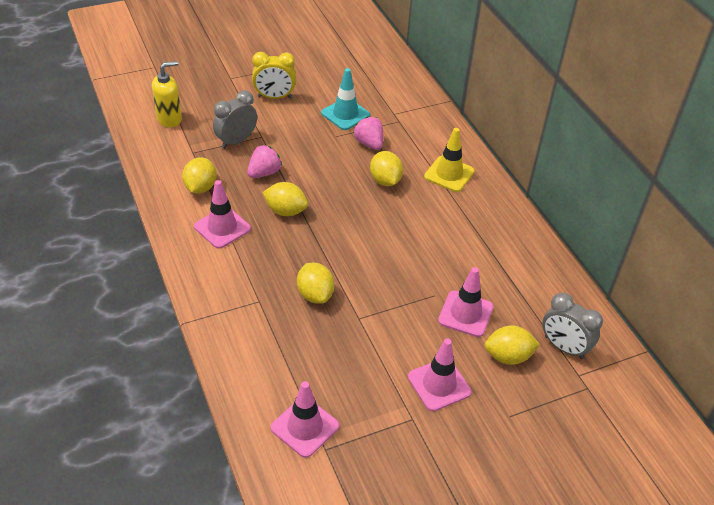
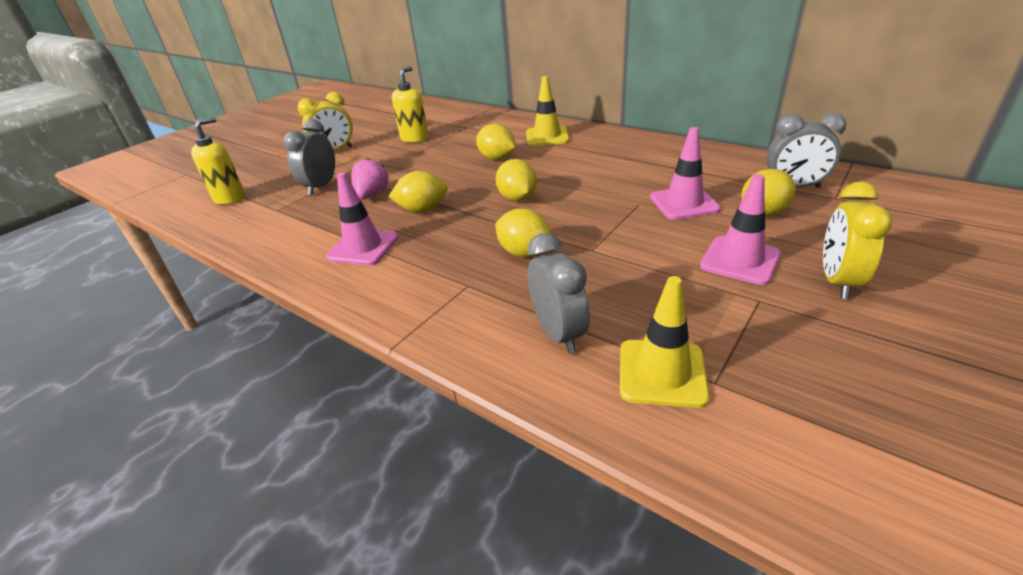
camera: 25 degrees left, 10 degrees down
yellow lemon [182,157,217,194] -> yellow lemon moved to [496,159,537,201]
pink traffic cone [271,381,339,458] -> yellow traffic cone [620,276,710,408]
turquoise traffic cone [321,68,370,130] -> yellow soap dispenser [392,66,428,143]
pink strawberry [354,117,383,150] -> none
none -> grey clock [528,233,590,354]
none -> yellow clock [823,182,893,299]

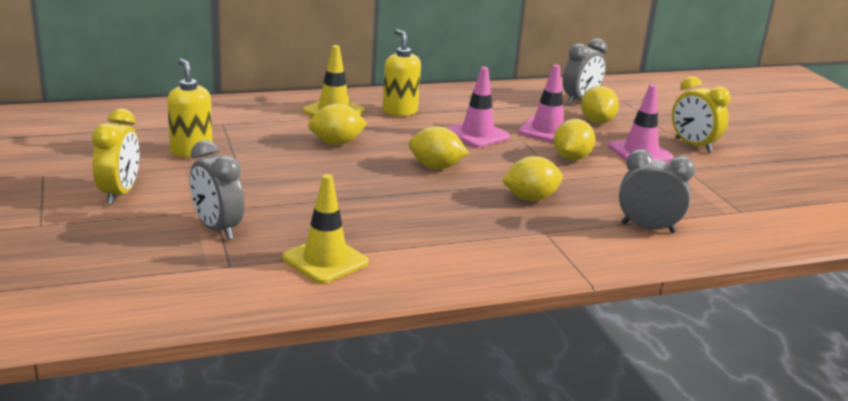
camera: 60 degrees left, 10 degrees down
yellow soap dispenser [191,117,245,205] -> yellow soap dispenser moved to [383,29,421,116]
pink traffic cone [326,172,398,266] -> pink traffic cone moved to [447,67,510,148]
pink strawberry [351,158,389,199] -> none
yellow lemon [388,171,448,213] -> yellow lemon moved to [553,119,595,160]
yellow traffic cone [620,276,710,408] -> yellow traffic cone moved to [282,174,369,284]

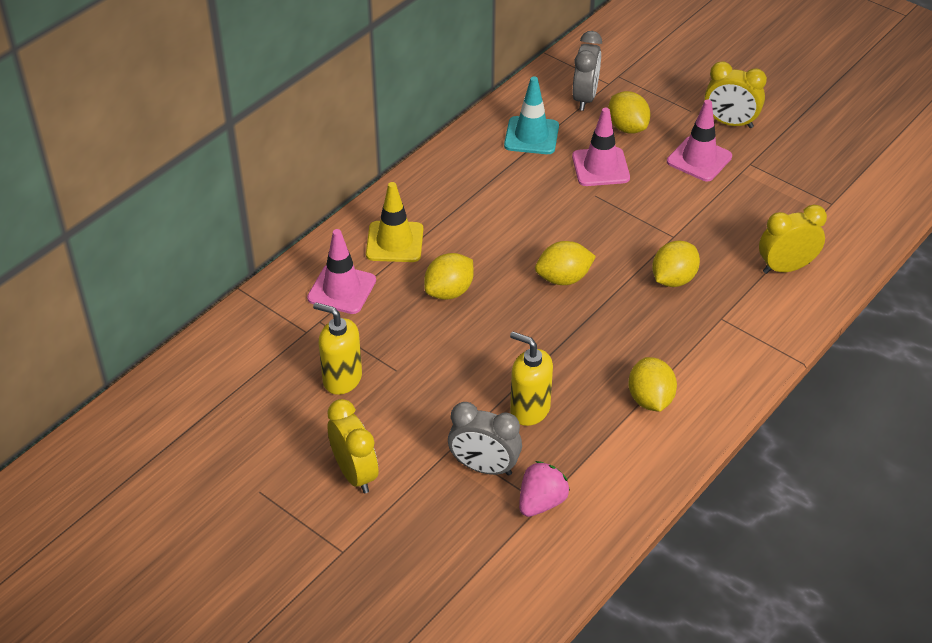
camera: 30 degrees left, 20 degrees up
yellow traffic cone [282,174,369,284] -> none
yellow soap dispenser [383,29,421,116] -> yellow soap dispenser moved to [510,332,553,426]
pink traffic cone [447,67,510,148] -> pink traffic cone moved to [307,229,376,314]
yellow lemon [553,119,595,160] -> yellow lemon moved to [628,357,677,412]
grey clock [619,149,695,233] -> yellow clock [759,204,827,274]
none -> turquoise traffic cone [504,76,559,154]
none -> pink strawberry [519,461,570,517]

